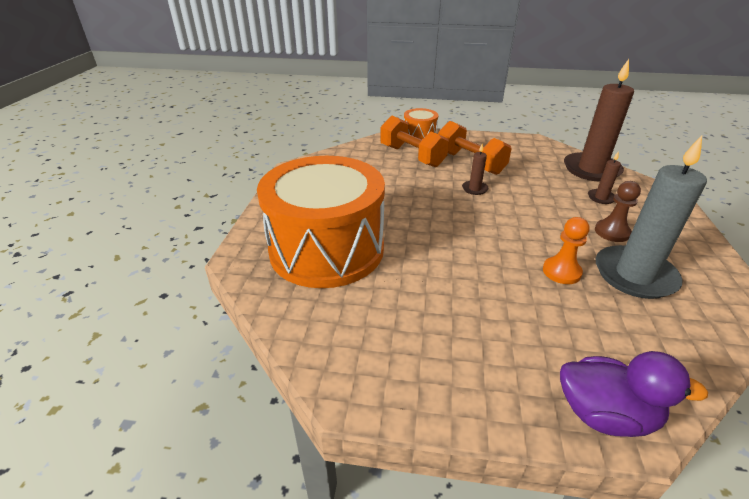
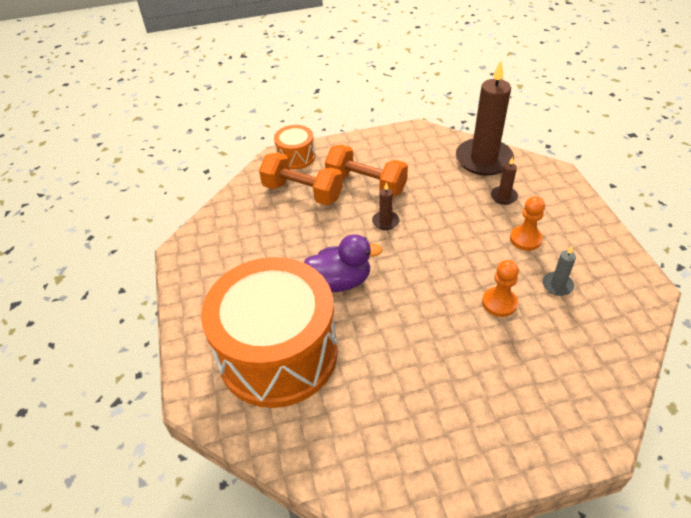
camera: 20 degrees left, 10 degrees up
purple duck [560,351,708,437] -> purple duck moved to [304,234,383,292]
brown pawn [595,181,641,242] -> orange pawn [510,196,545,251]
grey candle [596,136,707,299] -> grey candle [542,246,576,296], size x0.44

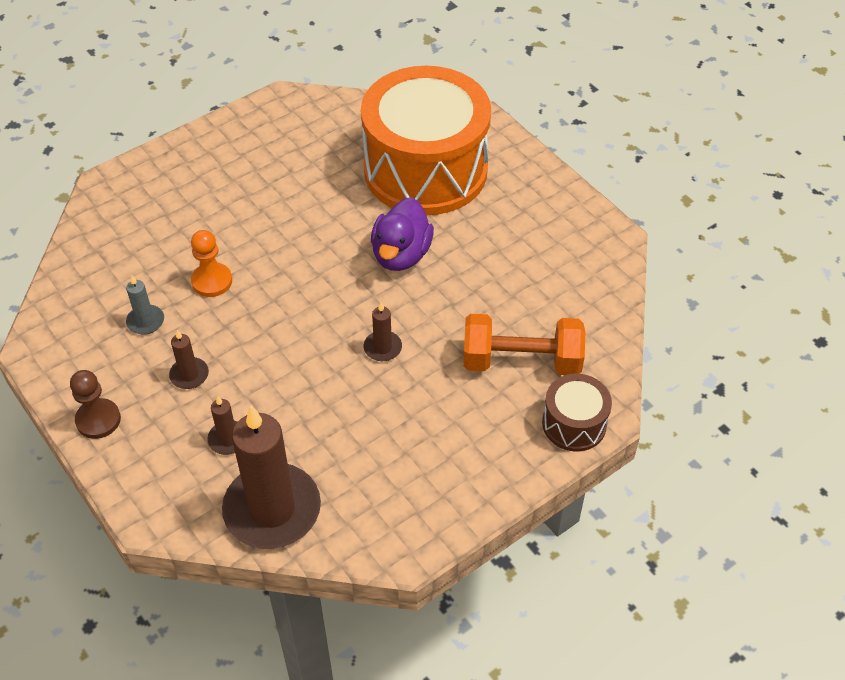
camera: 155 degrees right, 5 degrees up
orange drum [274,125,315,169] -> brown drum [542,374,612,451]
purple duck [304,234,383,292] -> purple duck turned 45 degrees counterclockwise [371,197,434,271]
orange dumbbell [325,145,408,197] -> none
orange pawn [510,196,545,251] -> brown candle [169,330,209,389]
none -> brown pawn [70,370,121,439]

